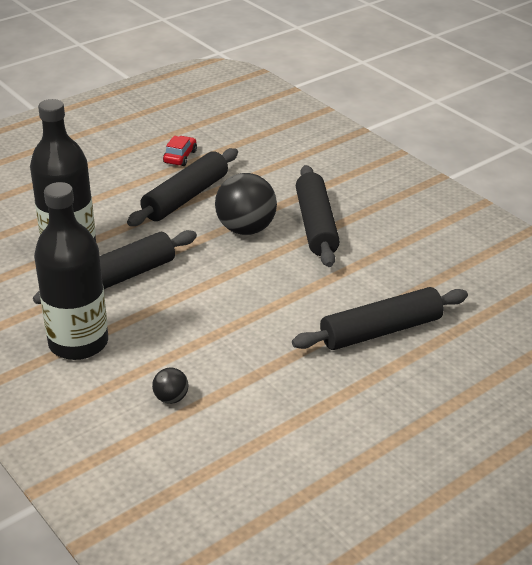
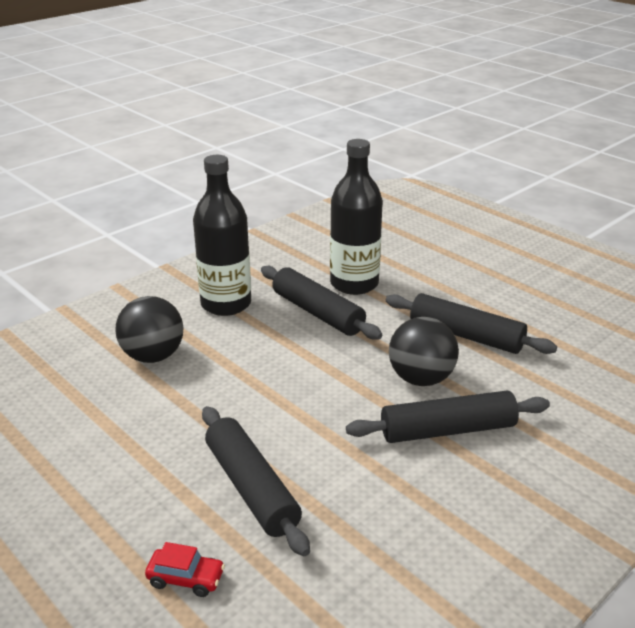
camera: 85 degrees right, 5 degrees down
black ball [152,368,189,404] -> black ball [115,296,183,363], size x2.08
red car [163,136,197,166] -> red car moved to [145,542,225,597]

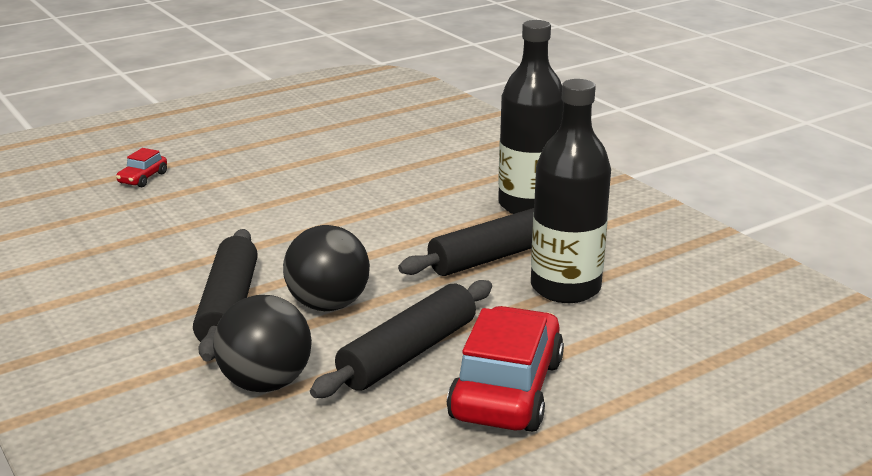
camera: 100 degrees right, 5 degrees down
black ball [115,296,183,363] -> black ball moved to [213,295,312,392]
black rolling pin [202,406,310,556] -> none
none -> red car [447,306,564,432]

